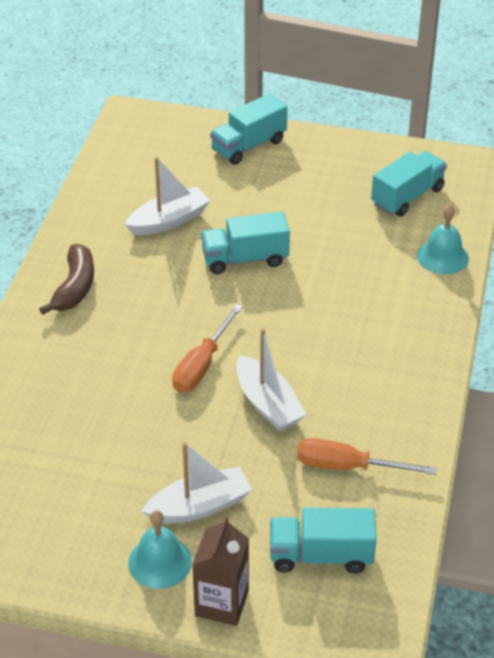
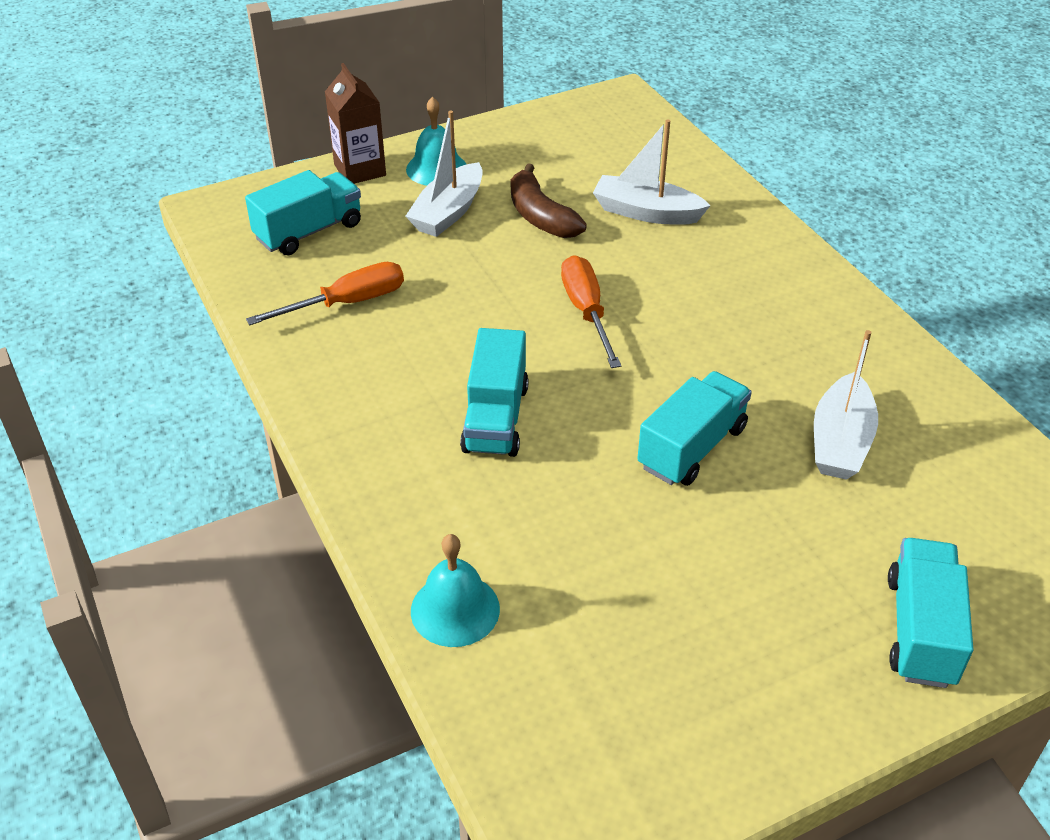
camera: 140 degrees right, 0 degrees up
brown banana [39,244,94,315] -> brown banana moved to [511,164,587,238]
white boat [236,328,306,431] -> white boat moved to [593,119,711,225]
turquoise truck [371,151,447,217] -> turquoise truck moved to [460,328,529,457]

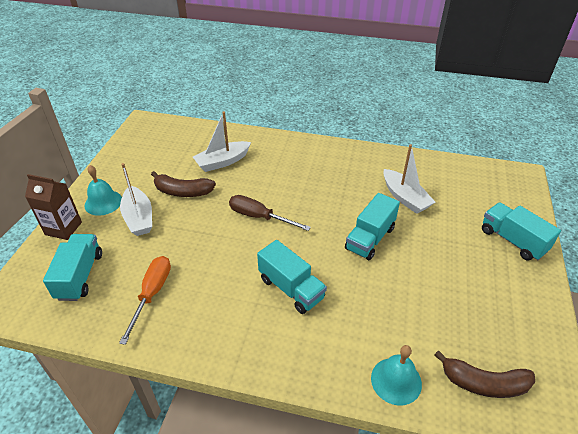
camera: 50 degrees left, 0 degrees up
orange screwdriver [561,255,621,368] -> brown screwdriver [229,195,311,231]
turquoise truck [637,371,752,486] -> turquoise truck turned 135 degrees counterclockwise [345,193,400,260]
none -> brown banana [434,350,535,398]

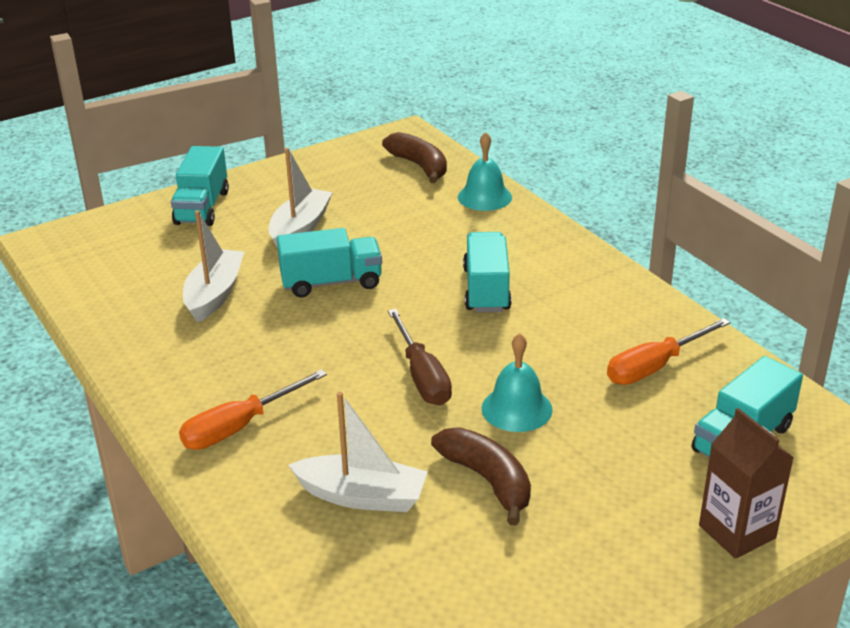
camera: 135 degrees left, 10 degrees down
turquoise bell [85,165,122,216] -> turquoise bell moved to [482,333,553,432]
white boat [120,163,152,236] -> white boat moved to [269,148,333,248]
none -> orange screwdriver [179,369,327,450]

